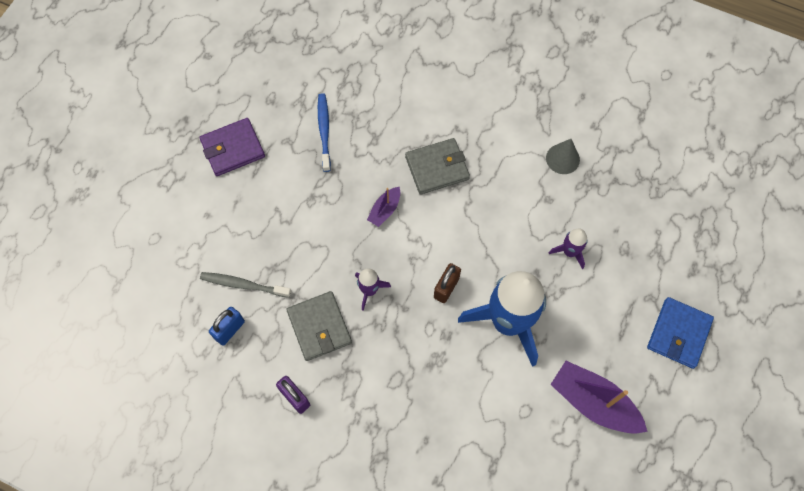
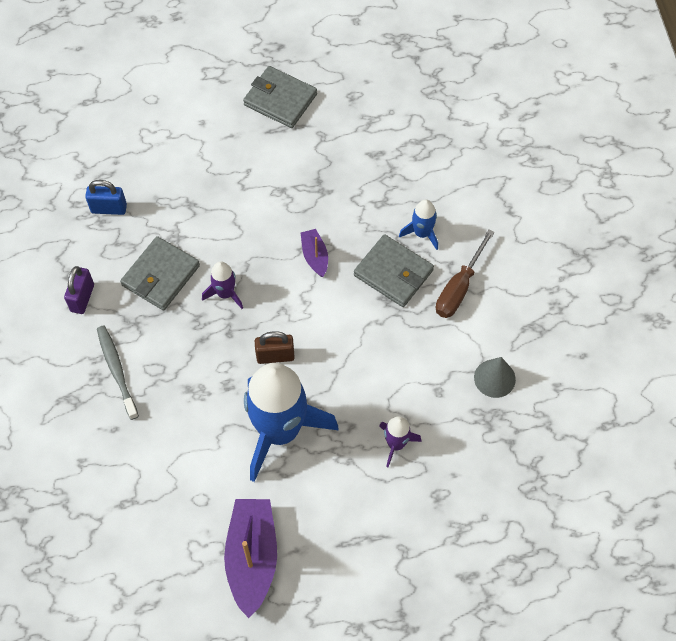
camera: 55 degrees right, 5 degrees down
purple wallet [200,118,265,176] -> grey wallet [243,66,317,128]
grey toothbrush [200,272,291,298] -> grey toothbrush moved to [97,326,139,420]
blue toothbrush [318,93,331,172] -> none
purple boat [367,187,400,227] -> purple boat turned 75 degrees clockwise [301,229,328,277]
blue wallet [647,297,714,369] -> none
none -> blue rocket [399,200,438,250]
none -> brown screwdriver [436,230,495,318]

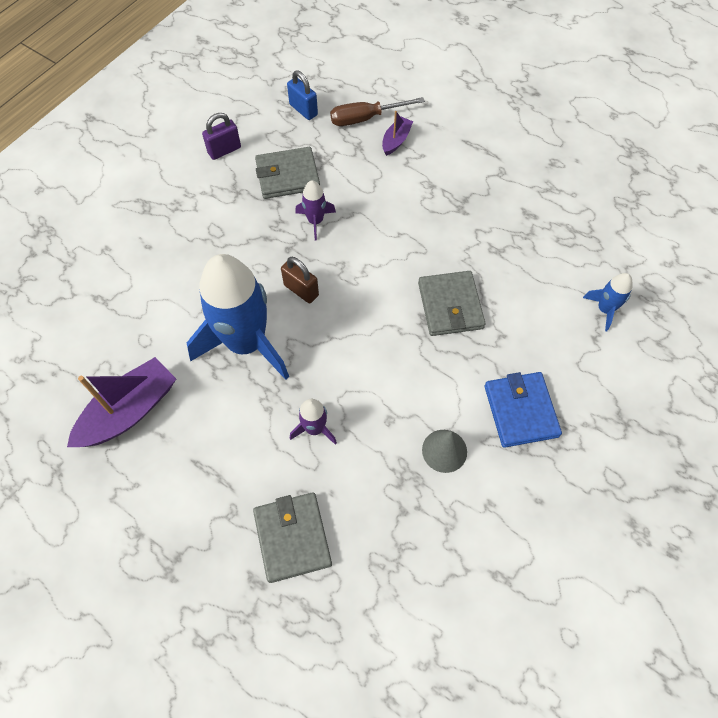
camera: 45 degrees right, 0 degrees up
grey toothbrush [97,326,139,420] -> none
grey wallet [243,66,317,128] -> grey wallet moved to [253,492,332,583]
purple boat [301,229,328,277] -> purple boat moved to [382,111,413,156]
blue rocket [399,200,438,250] -> blue rocket moved to [583,273,632,331]
brown screwdriver [436,230,495,318] -> brown screwdriver moved to [330,97,425,126]
none -> blue wallet [484,372,562,448]

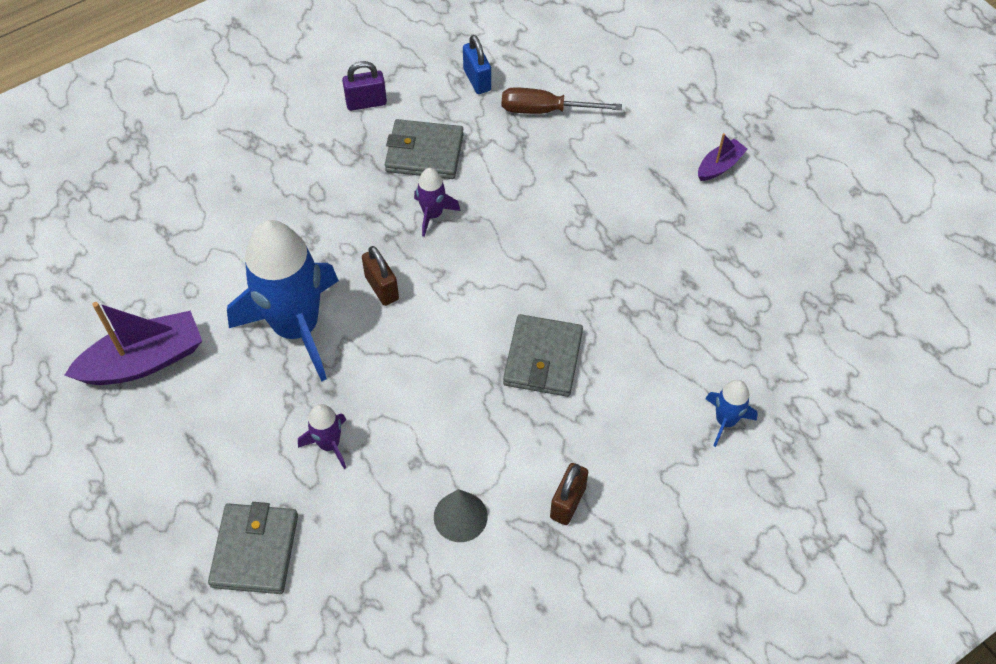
camera: 20 degrees right, 5 degrees down
purple boat [382,111,413,156] -> purple boat moved to [698,133,748,181]
blue wallet [484,372,562,448] -> brown padlock [550,463,588,525]

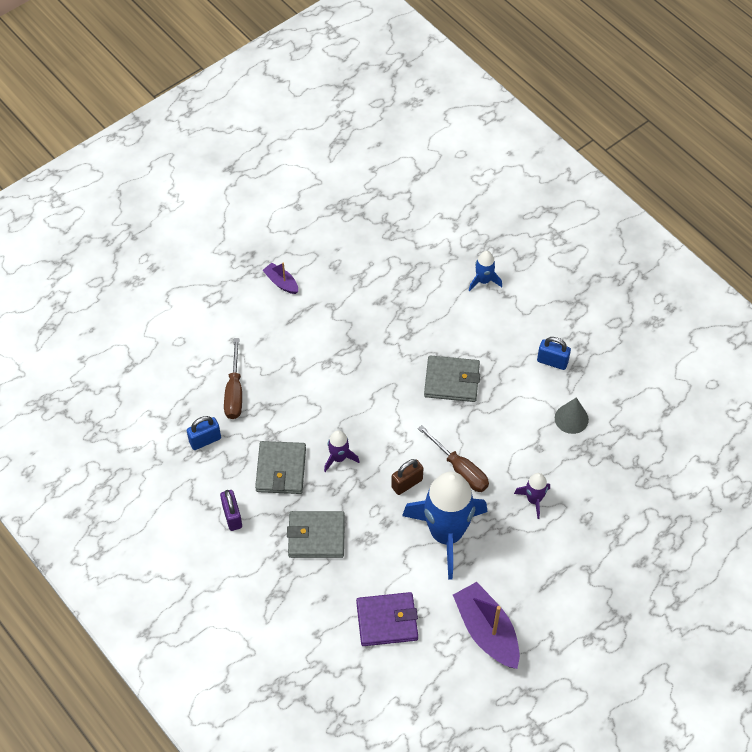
camera: 95 degrees left, 0 degrees up
grey wallet [208,502,298,594] -> grey wallet moved to [287,511,345,558]
brown padlock [550,463,588,525] -> blue padlock [537,337,571,370]
none -> purple wallet [356,592,418,646]
none -> brown screwdriver [418,425,489,492]

